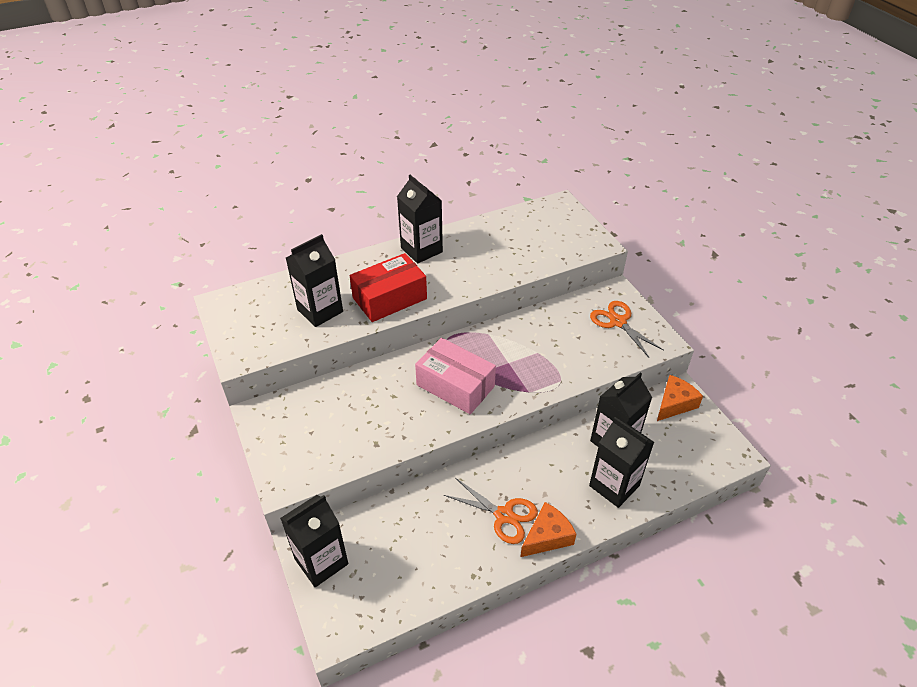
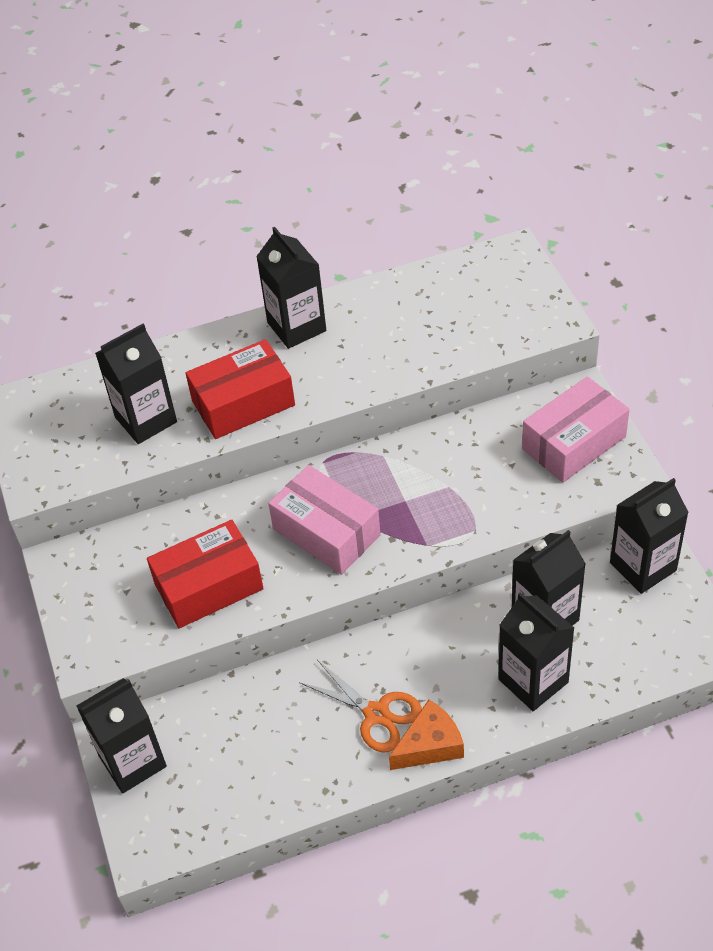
camera: 10 degrees right, 5 degrees up
orange scissors [590,301,664,357] -> pink box [522,376,630,482]
orange cheese [657,375,703,421] -> black carton [610,478,689,594]
none -> red box [147,520,264,628]

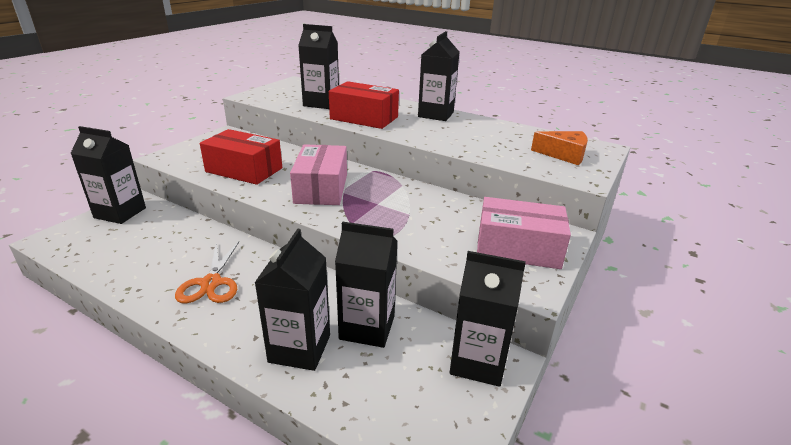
camera: 45 degrees right, 20 degrees down
orange cheese [389,700,464,770] -> orange cheese moved to [531,131,588,165]

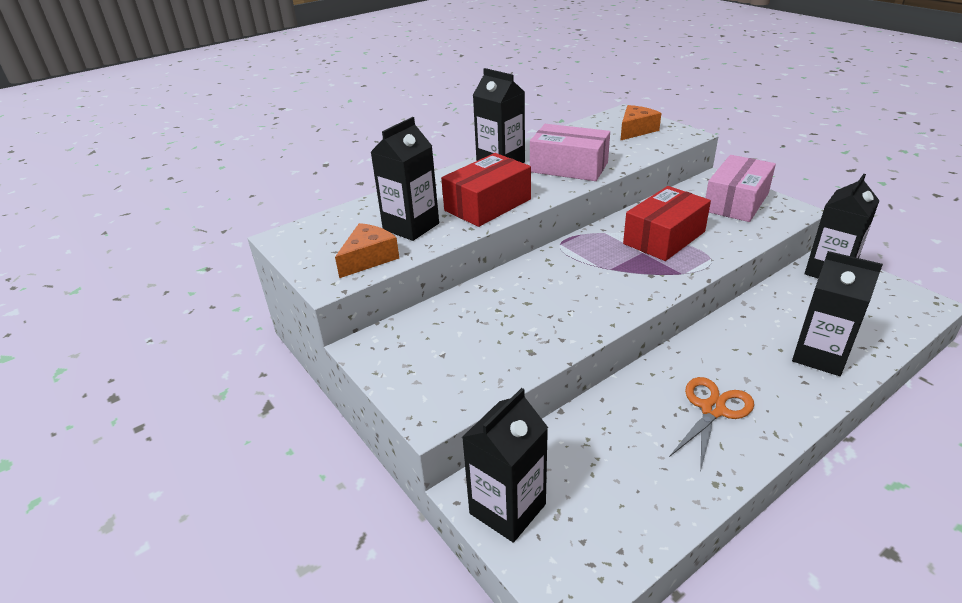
camera: 65 degrees left, 5 degrees up
orange scissors [175,242,239,303] -> orange scissors turned 75 degrees counterclockwise [669,377,754,469]
red box [200,129,282,185] -> red box moved to [623,186,711,261]
pink box [290,144,347,205] -> pink box moved to [530,124,610,181]
black carton [335,222,398,348] -> none
none -> orange cheese [335,223,399,278]

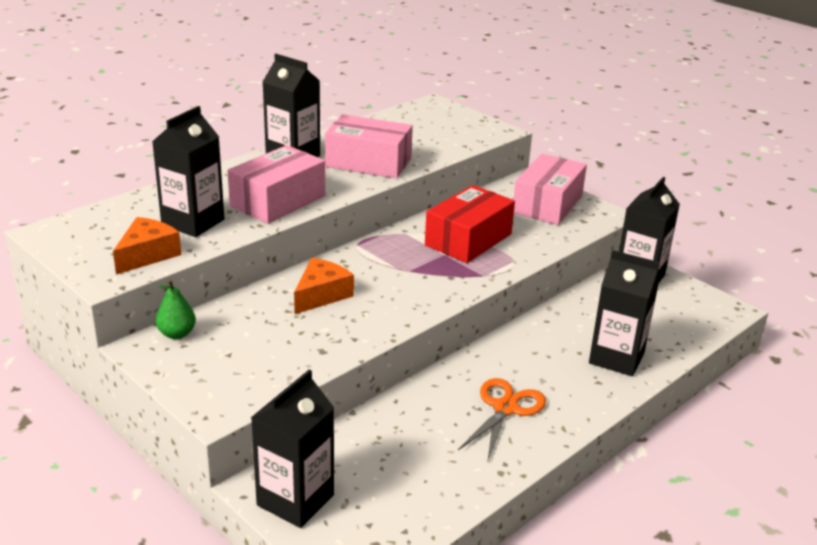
camera: 10 degrees left, 5 degrees down
red box [441,153,531,227] -> pink box [227,145,325,224]
orange cheese [620,105,661,141] -> orange cheese moved to [294,258,354,314]
none -> green pear [156,280,196,339]

